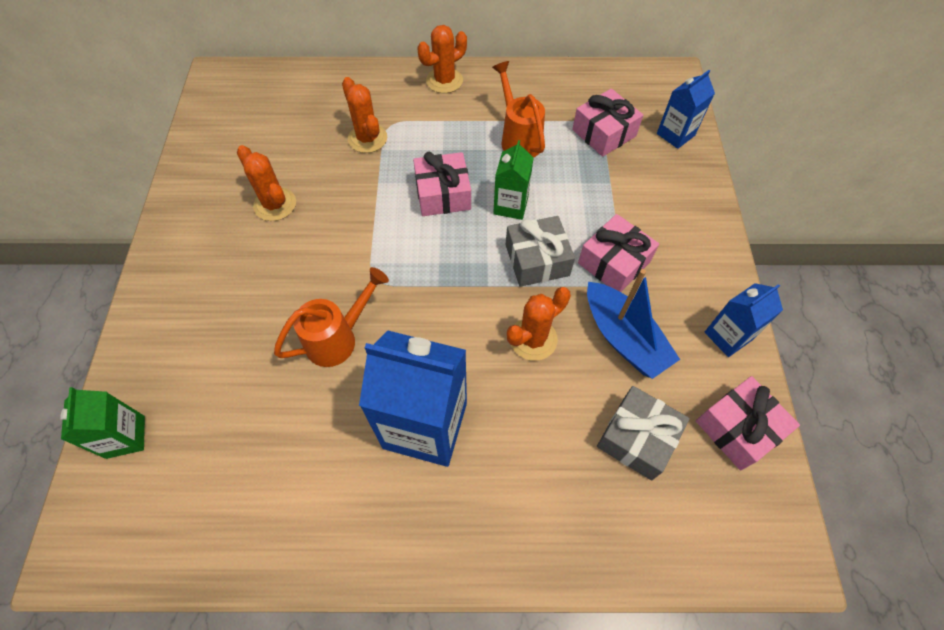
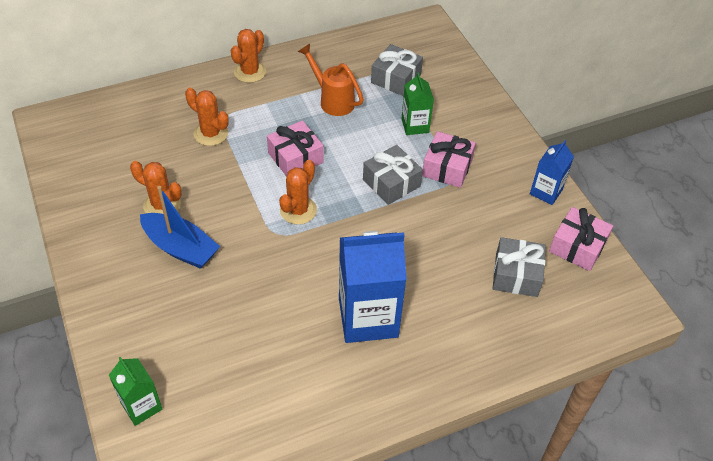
camera: 25 degrees left, 10 degrees down
orange watering can [274,267,389,367] -> none
green carton [493,140,534,220] -> green carton moved to [401,72,434,135]
orange cactus [507,287,571,361] -> orange cactus moved to [279,160,317,225]
pink gift [572,88,643,157] -> grey gift [371,44,423,96]
blue boat [587,269,680,379] -> blue boat moved to [140,186,220,269]
blue carton [657,70,715,149] -> none

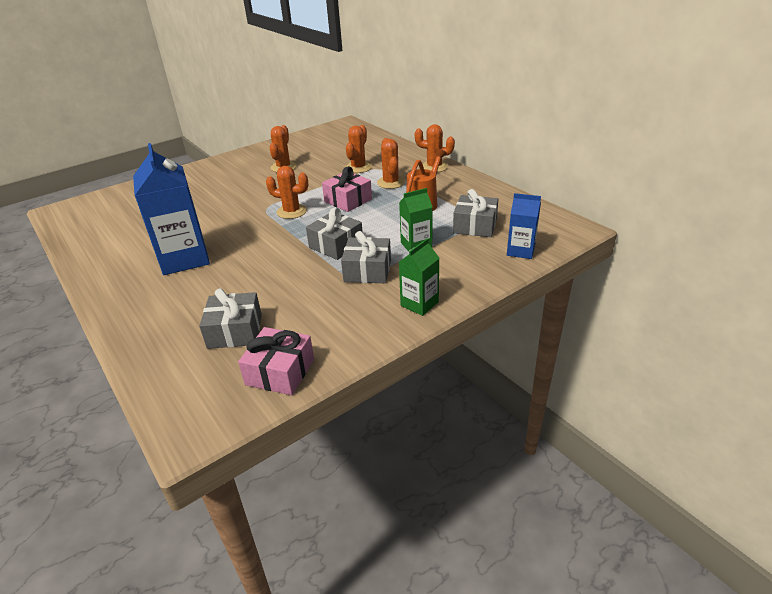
camera: 80 degrees right, 15 degrees down
green carton [109,357,163,426] -> green carton moved to [399,238,439,316]
blue boat [140,186,220,269] -> none
pink gift [422,131,476,188] -> grey gift [341,231,391,283]
blue carton [530,140,574,205] -> blue carton moved to [507,193,541,259]
none -> orange cactus [377,138,405,189]

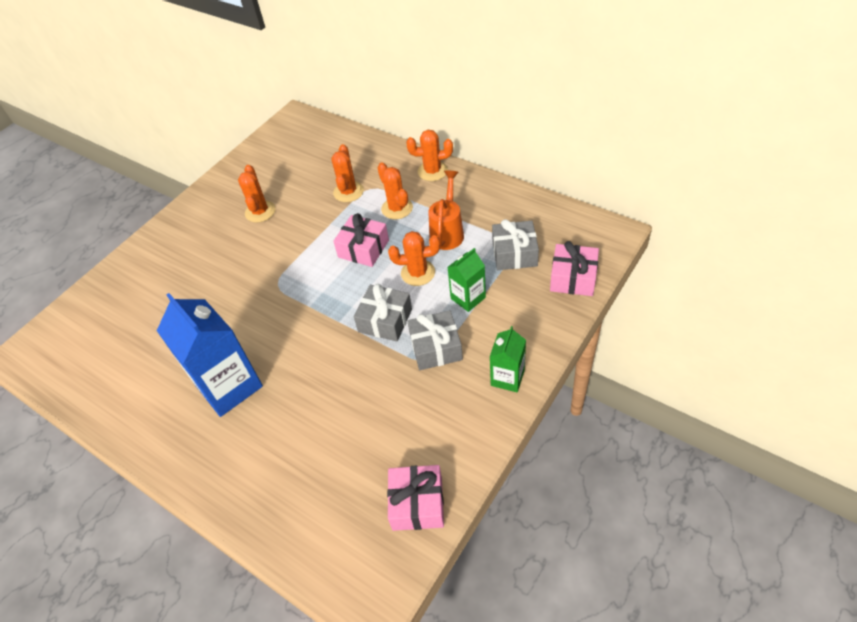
camera: 15 degrees left, 15 degrees up
grey gift [199,288,262,349] -> none
orange cactus [266,166,308,219] -> orange cactus moved to [388,231,440,286]
blue carton [507,193,541,259] -> pink gift [550,241,599,296]

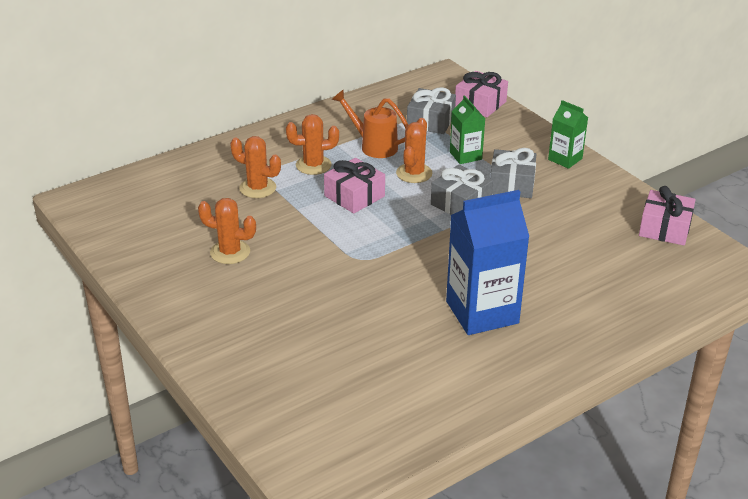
camera: 75 degrees left, 15 degrees down
orange cactus [406,130,453,181] -> none

